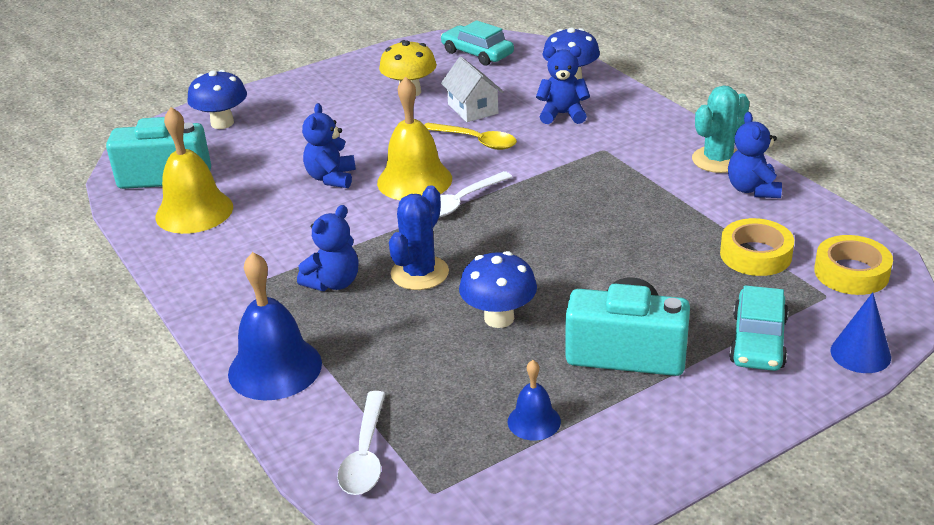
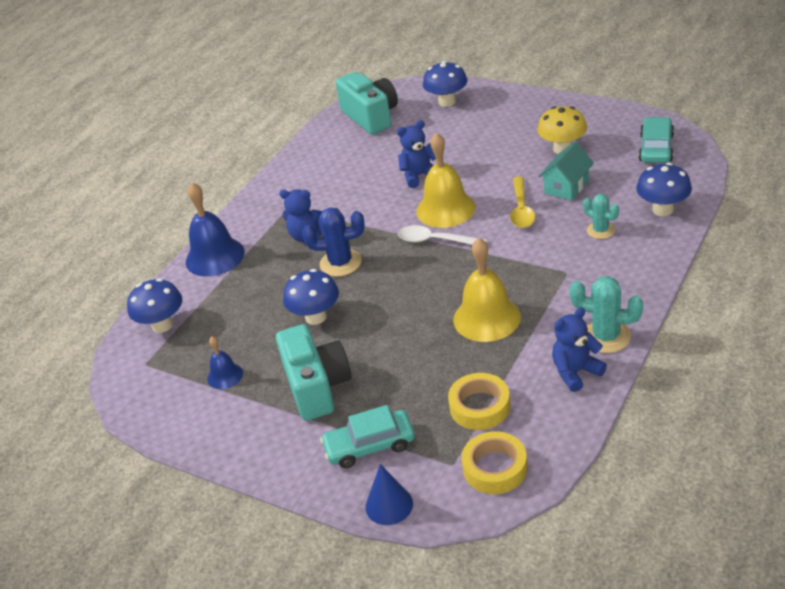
camera: 65 degrees right, 5 degrees up
yellow bell [155,107,233,234] -> yellow bell moved to [453,238,521,342]
white spoon [337,391,385,495] -> blue mushroom [127,278,182,333]
white house [441,57,504,122] -> turquoise house [538,142,594,201]
blue teddy bear [536,46,590,124] -> turquoise cactus [583,194,619,239]

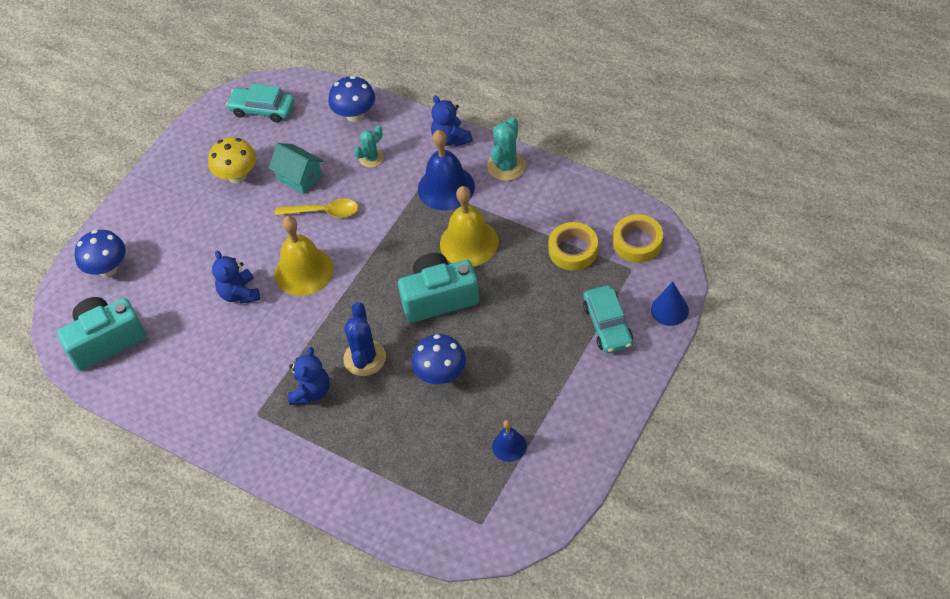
camera: 90 degrees left, 15 degrees up
blue mushroom [127,278,182,333] -> none
blue bell [186,183,245,277] -> blue bell moved to [418,130,475,211]
turquoise camera [276,324,352,421] -> turquoise camera moved to [398,253,479,323]
white spoon [398,225,487,245] -> none
blue teddy bear [552,307,607,392] -> blue teddy bear moved to [431,95,473,147]

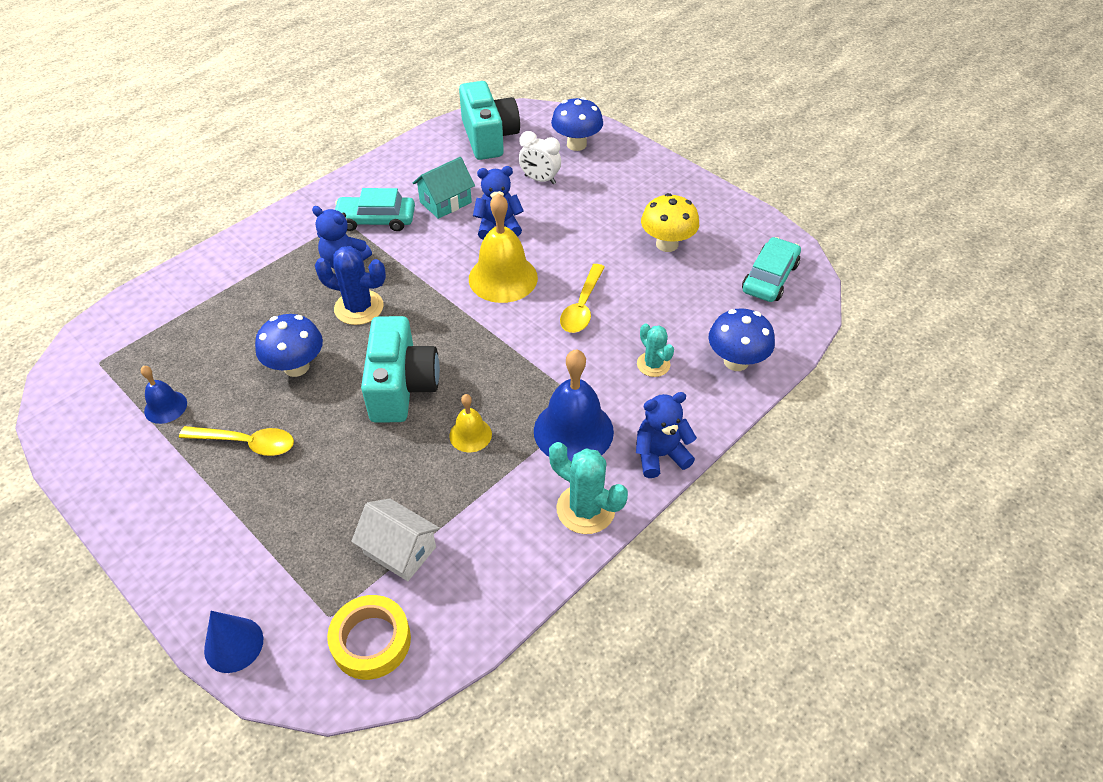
camera: 100 degrees right, 5 degrees down
turquoise house [269,143,323,194] -> turquoise house moved to [413,157,475,219]
yellow bell [440,186,499,267] -> yellow bell [449,394,492,452], size x0.53
yellow tape [548,222,598,271] -> white house [351,498,440,581]
turquoise car [583,285,633,353] -> turquoise car moved to [335,188,415,231]
none -> yellow spoon [179,426,294,456]
none -> white clock [519,131,561,184]

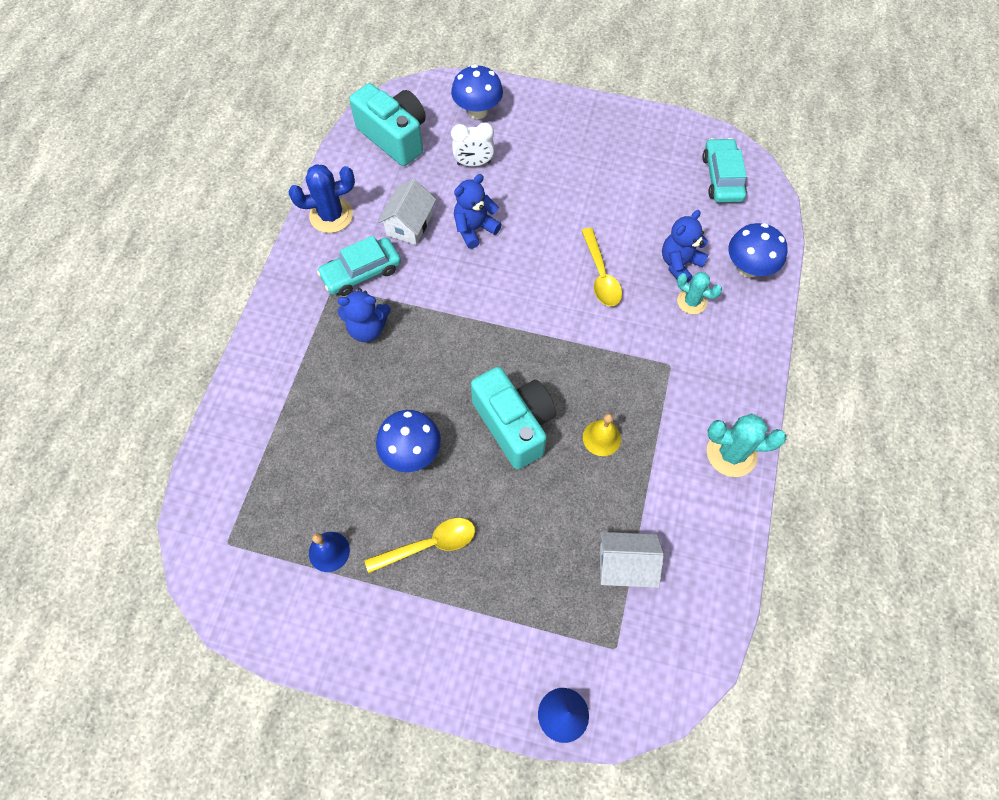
camera: 30 degrees left, 15 degrees up
blue cactus [315,246,386,325] -> blue cactus moved to [288,164,355,233]
yellow tape [327,595,411,680] -> none
turquoise house [413,157,475,219] -> white house [378,178,436,245]
yellow bell [469,193,538,303] -> none
blue bell [534,349,614,462] -> none
blue teddy bear [636,392,697,478] -> blue teddy bear moved to [662,210,708,282]
yellow mushroom [641,193,699,252] -> none

